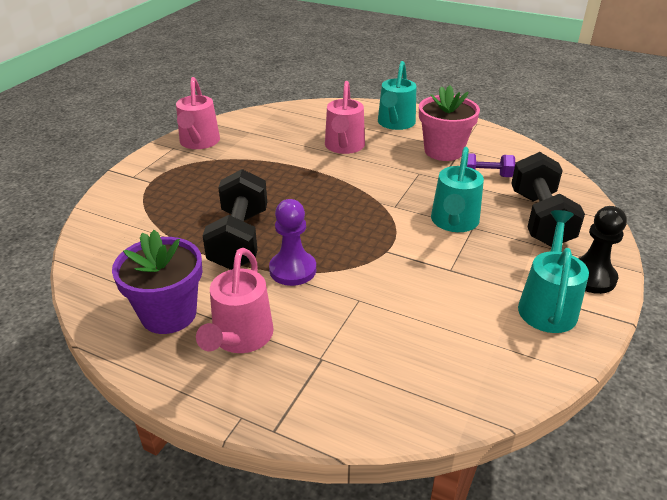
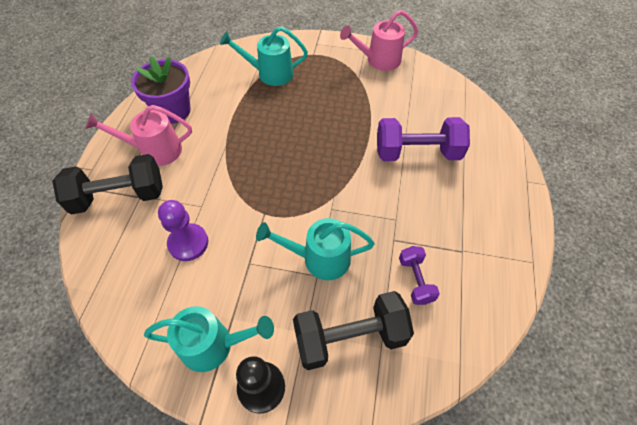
camera: 75 degrees right, 20 degrees up
black dumbbell [203,169,267,270] -> black dumbbell moved to [52,154,163,215]
purple pawn [269,199,316,286] -> purple pawn moved to [158,200,208,261]
pink watering can [325,81,365,154] -> purple dumbbell [377,117,470,161]
turquoise watering can [378,61,416,130] -> turquoise watering can moved to [220,26,308,86]
pink flower pot [419,85,480,161] -> none

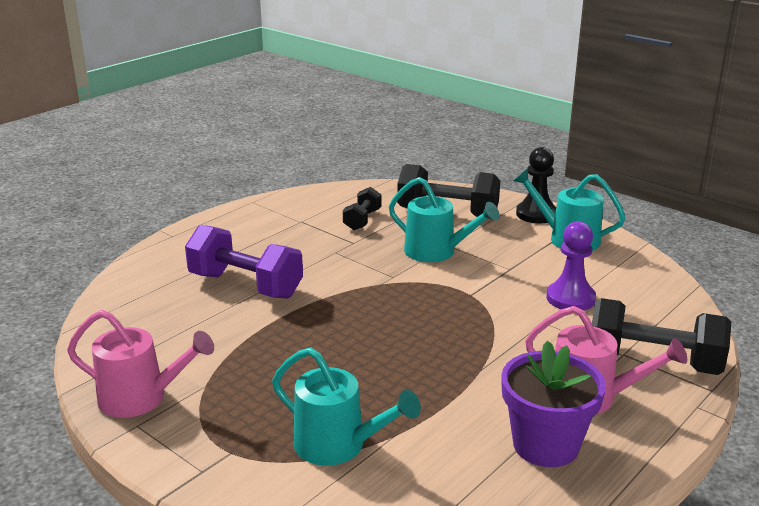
camera: 150 degrees left, 30 degrees down
purple dumbbell [399,246,440,305] -> black dumbbell [343,187,381,230]

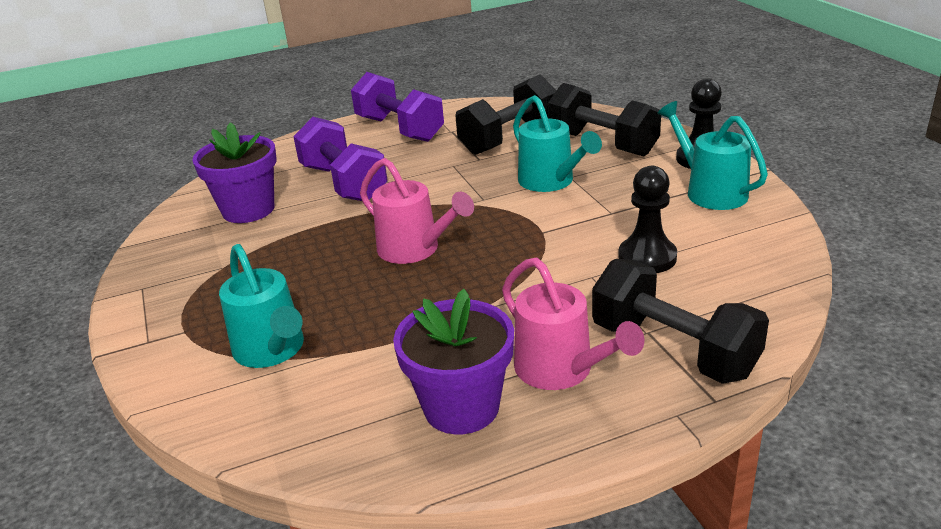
camera: 30 degrees right, 5 degrees up
pink watering can [67,310,214,418] -> pink watering can moved to [360,158,474,264]
black dumbbell [343,187,381,230] -> black dumbbell [455,75,557,155], size x1.85
purple pawn [546,221,596,310] -> black pawn [618,166,677,273]
none -> purple flower pot [192,122,277,223]
none -> purple dumbbell [351,72,444,142]

